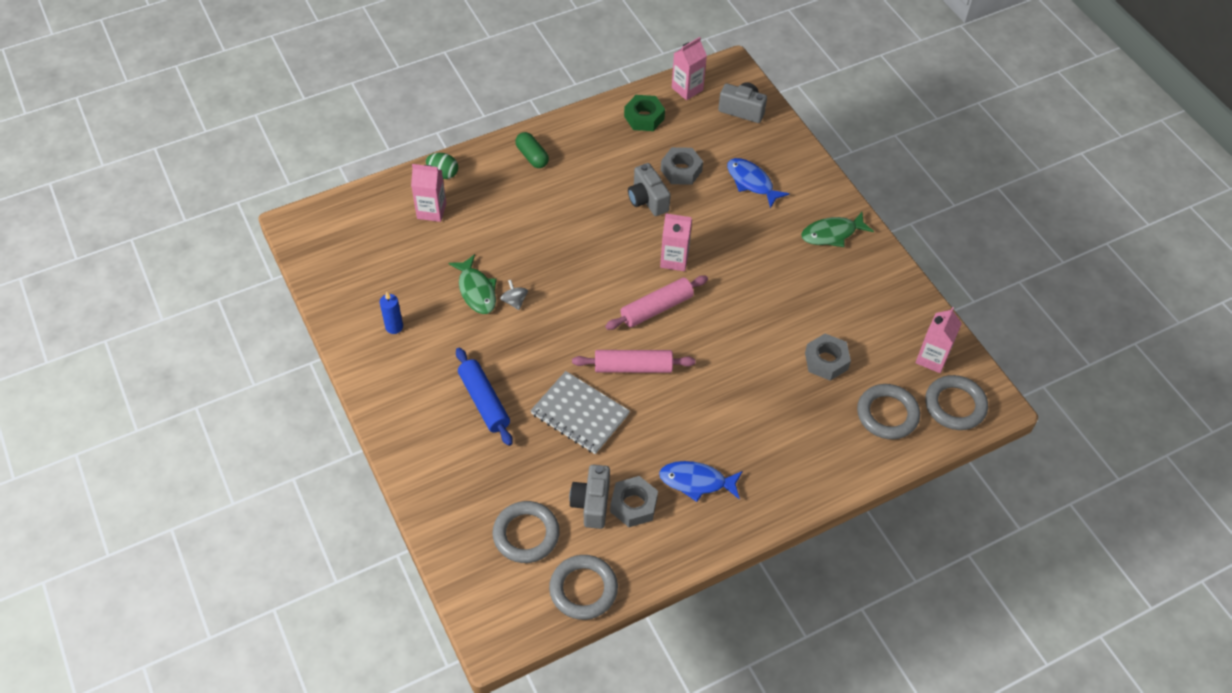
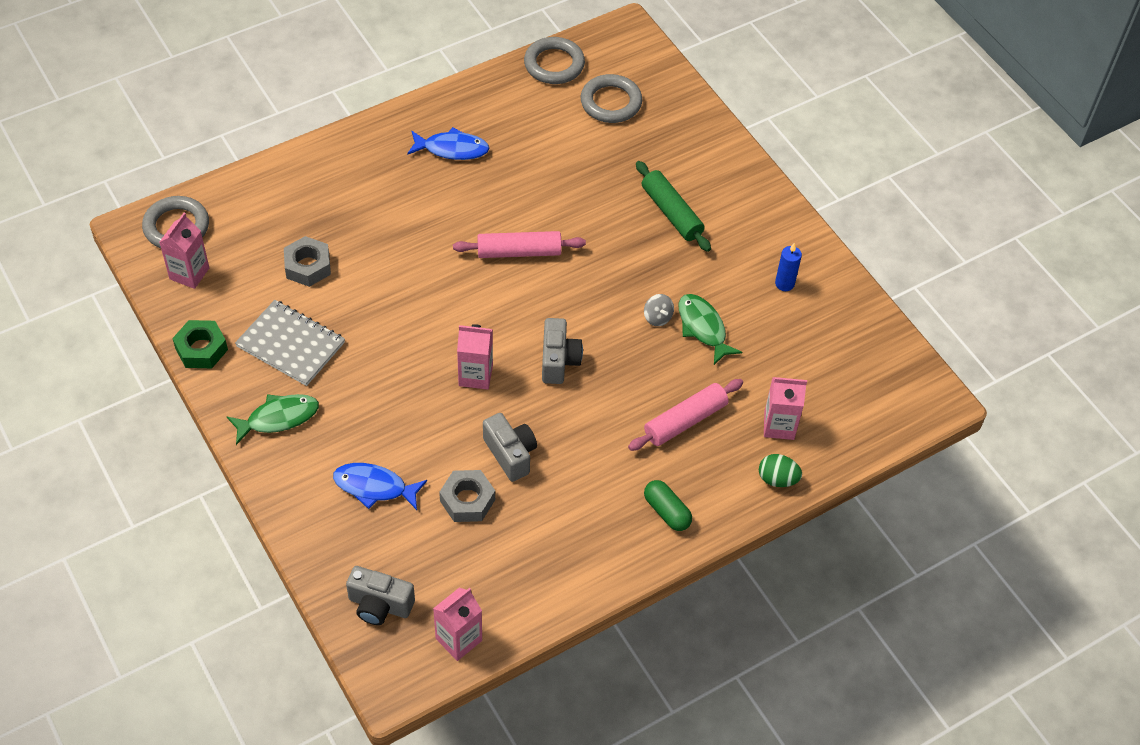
camera: 175 degrees right, 0 degrees up
blue rolling pin [456,348,513,446] -> green rolling pin [636,161,711,252]
grey notebook [530,371,630,454] -> grey notebook moved to [235,300,345,386]
grey camera [569,465,610,529] -> grey camera moved to [542,318,583,384]
pink rolling pin [605,275,708,330] -> pink rolling pin moved to [628,379,743,451]
grey nut [610,476,658,527] -> none
green nut [624,95,665,131] -> green nut moved to [172,320,228,368]
blue fish [727,158,789,208] -> blue fish turned 150 degrees clockwise [333,463,427,510]
grey ring [857,384,920,439] -> none

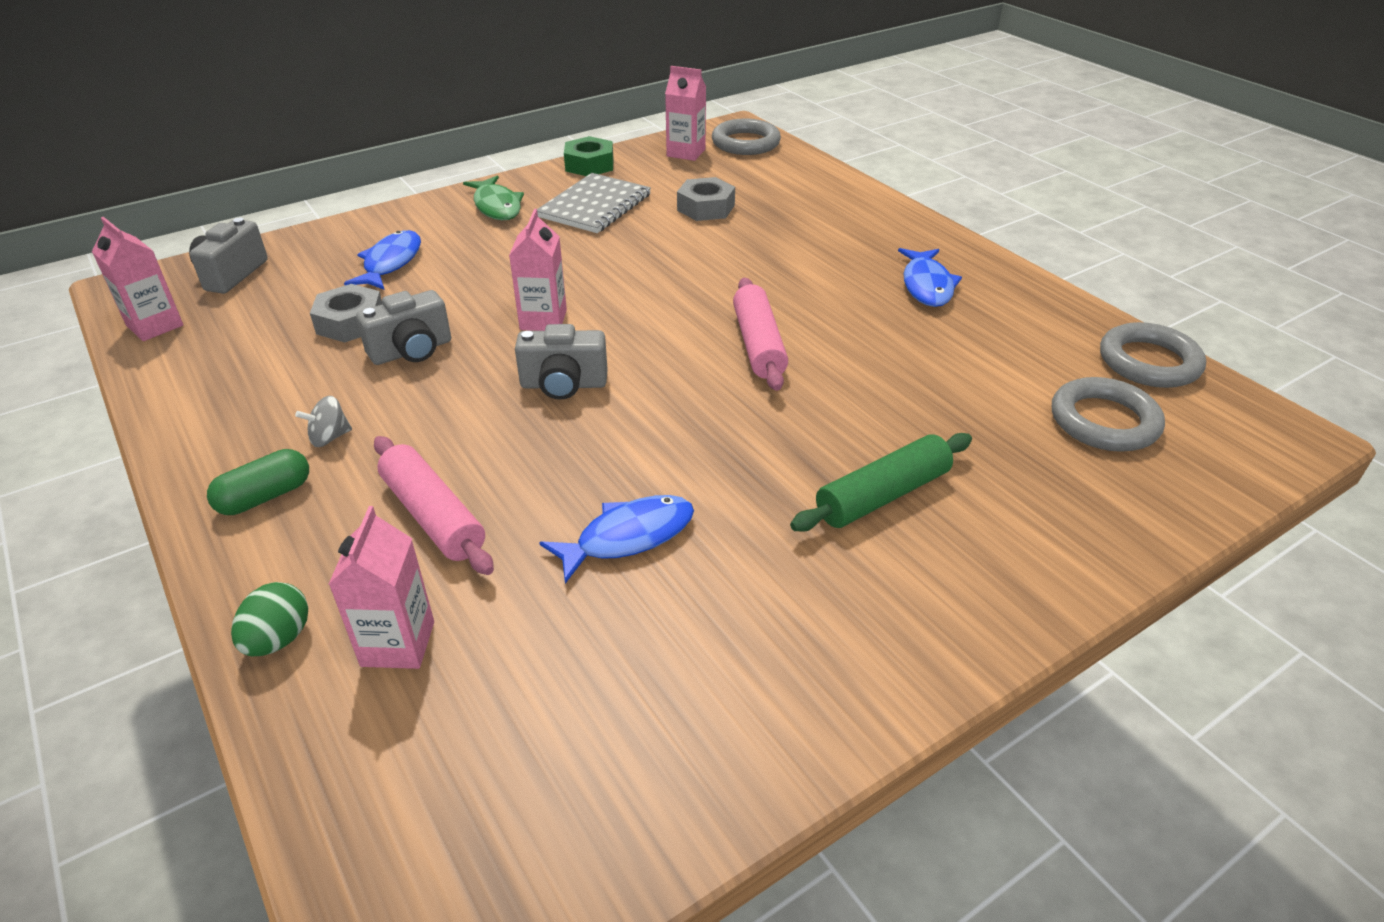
camera: 90 degrees right, 15 degrees down
grey spinning top [644,294,674,326] -> grey spinning top moved to [295,396,352,447]
green fish [678,294,742,365] -> blue fish [539,495,694,584]
blue candle [775,243,802,291] -> none

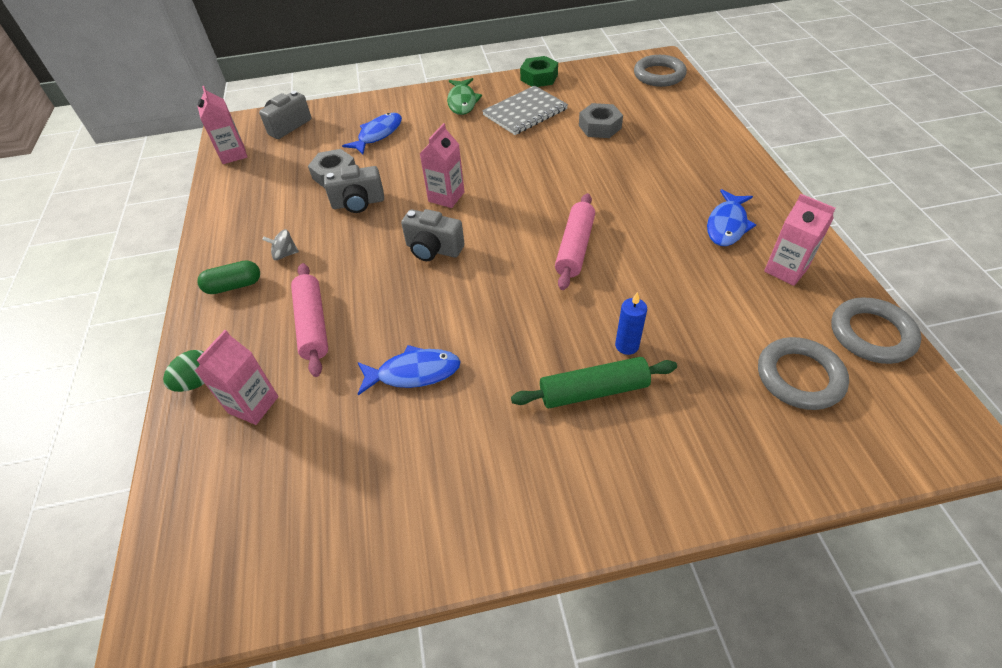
camera: 25 degrees right, 10 degrees up
pink carton [665,66,706,161] -> pink carton moved to [764,194,836,286]
none -> blue candle [615,292,647,355]

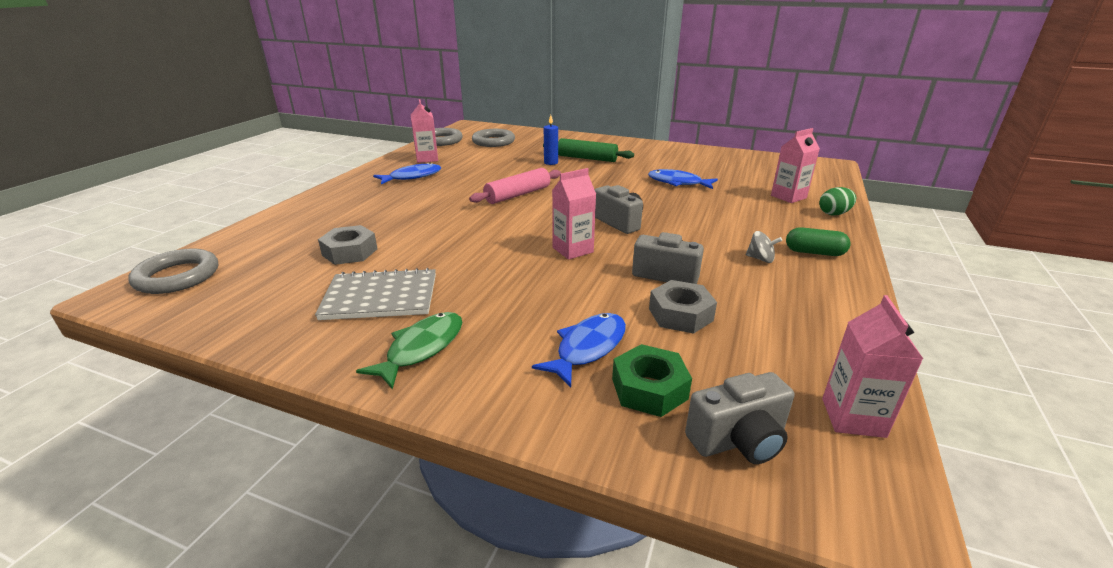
camera: 150 degrees left, 20 degrees down
pink rolling pin [291,263,328,377] -> none
blue fish [342,113,402,154] -> blue fish turned 150 degrees clockwise [532,313,626,387]
green nut [520,56,558,87] -> green nut moved to [612,344,692,417]

